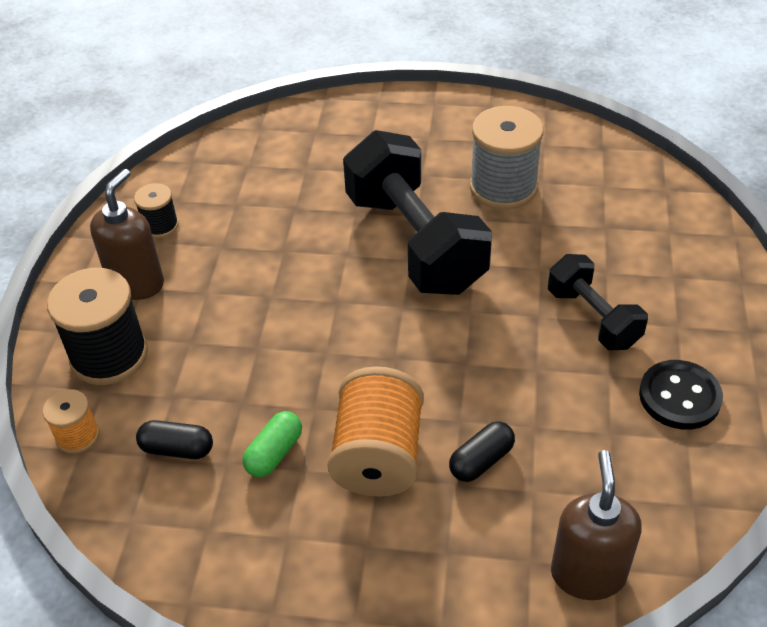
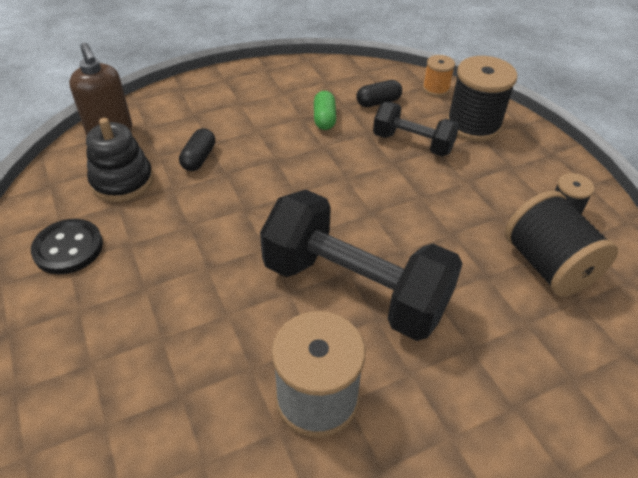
camera: 145 degrees right, 0 degrees up
brown soap dispenser [90,169,164,300] -> none
orange spool [327,366,424,497] -> none
black dumbbell [548,254,648,350] -> black dumbbell moved to [373,102,459,157]
none -> black stacking toy [86,118,153,202]
none -> black spool [505,190,618,297]

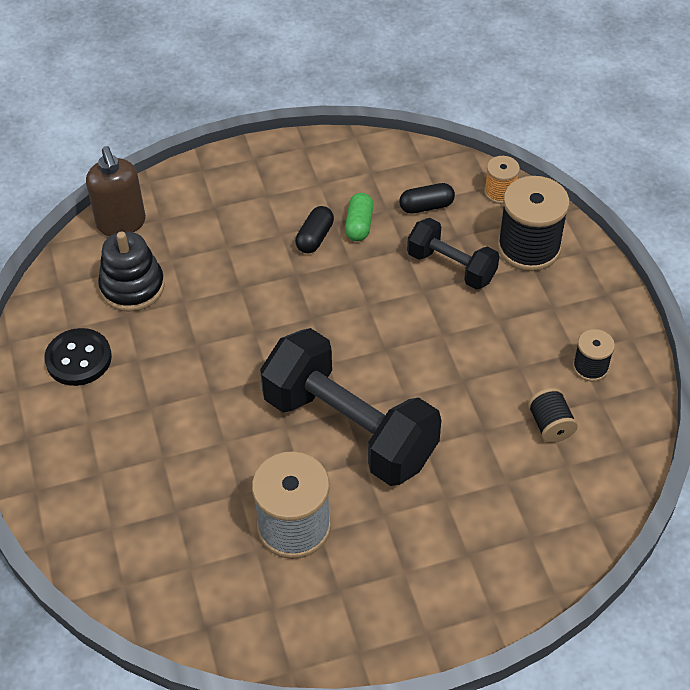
camera: 10 degrees right, 5 degrees up
black capsule [179,128,215,171] -> black capsule moved to [295,206,334,253]
black spool [505,190,618,297] -> black spool [528,388,578,443], size x0.53

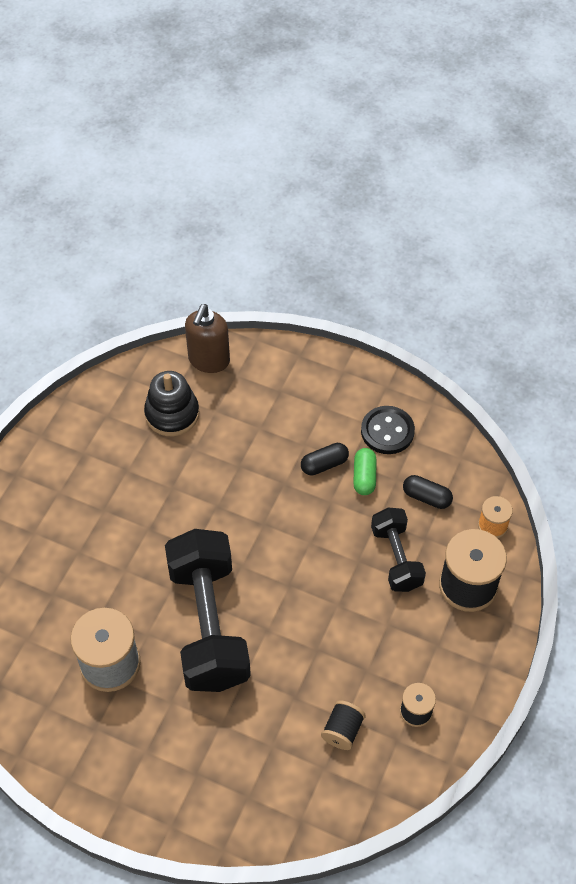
camera: 40 degrees right, 5 degrees up
black button [44,328,112,386] -> black button moved to [361,406,415,454]
green capsule [345,193,373,241] -> green capsule turned 45 degrees counterclockwise [353,448,377,495]

